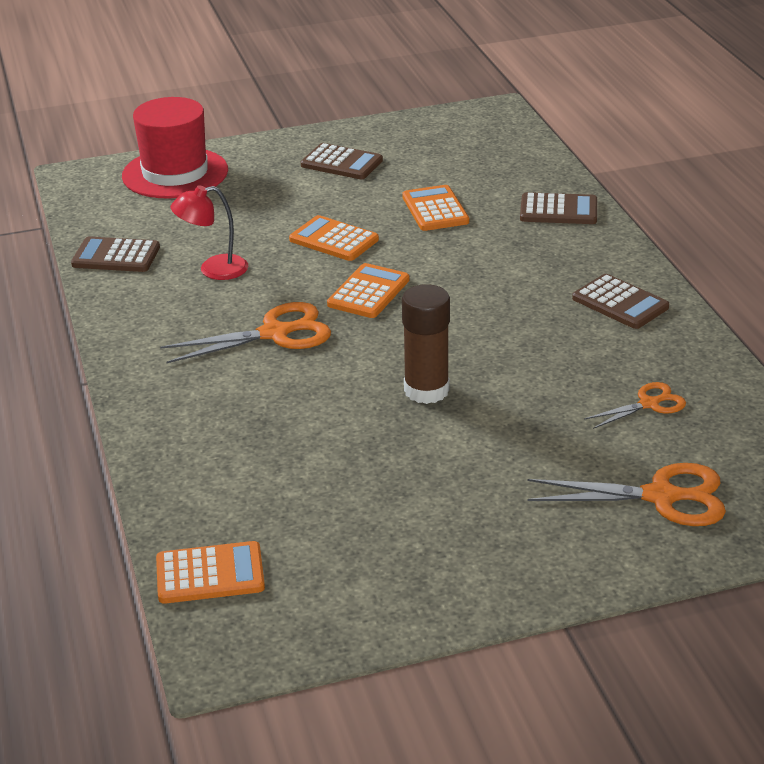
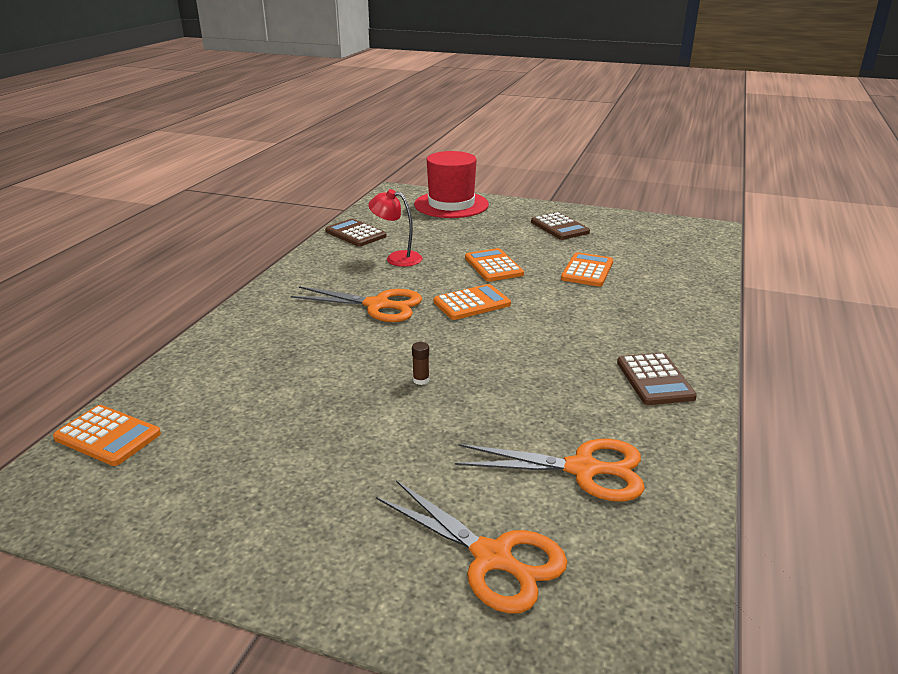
camera: 35 degrees right, 5 degrees down
brown glue stick [402,284,450,404] -> brown glue stick [412,342,429,385], size x0.41
brown calculator [520,192,597,224] -> none
orange scissors [584,382,686,429] -> orange scissors [455,439,645,502], size x1.69

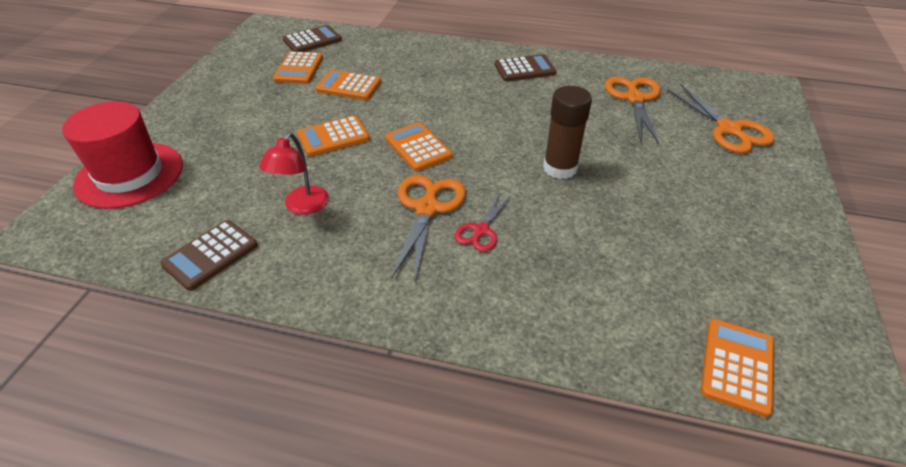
camera: 95 degrees left, 15 degrees up
orange scissors [376,480,567,614] -> orange scissors turned 120 degrees clockwise [667,84,775,153]
brown glue stick [412,342,429,385] -> brown glue stick [543,86,592,179], size x2.46
brown calculator [531,212,590,240] -> brown calculator moved to [283,25,342,52]
none -> orange calculator [273,51,323,84]
none -> red scissors [454,194,512,252]

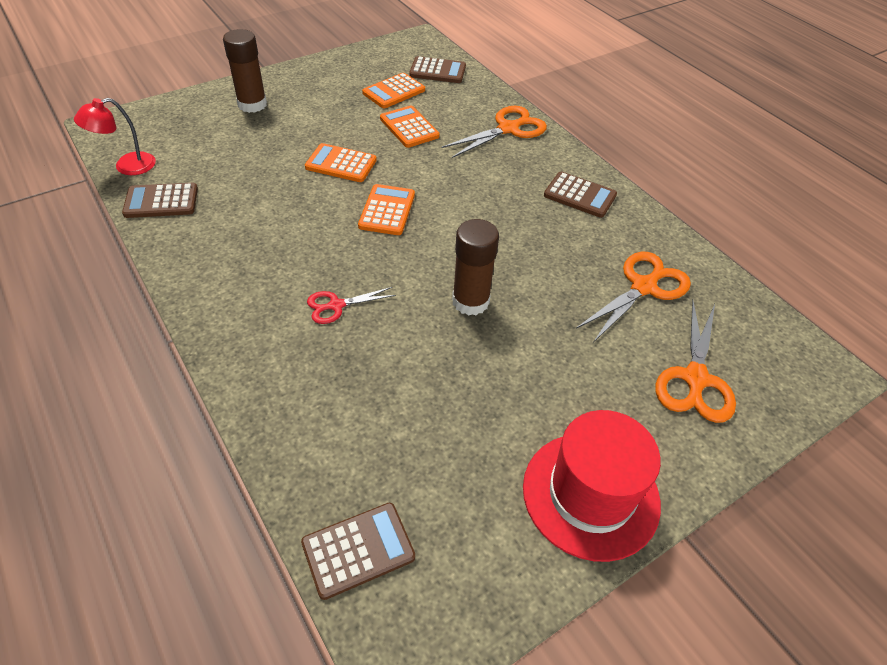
camera: 40 degrees right, 5 degrees up
red hat [62,101,183,209] -> red hat moved to [523,410,661,562]
red lamp [259,132,329,215] -> red lamp moved to [74,98,156,175]
orange scissors [391,175,466,282] -> orange scissors moved to [442,106,547,158]
orange calculator [701,319,774,417] -> brown calculator [301,503,415,600]
none -> brown glue stick [223,29,267,113]

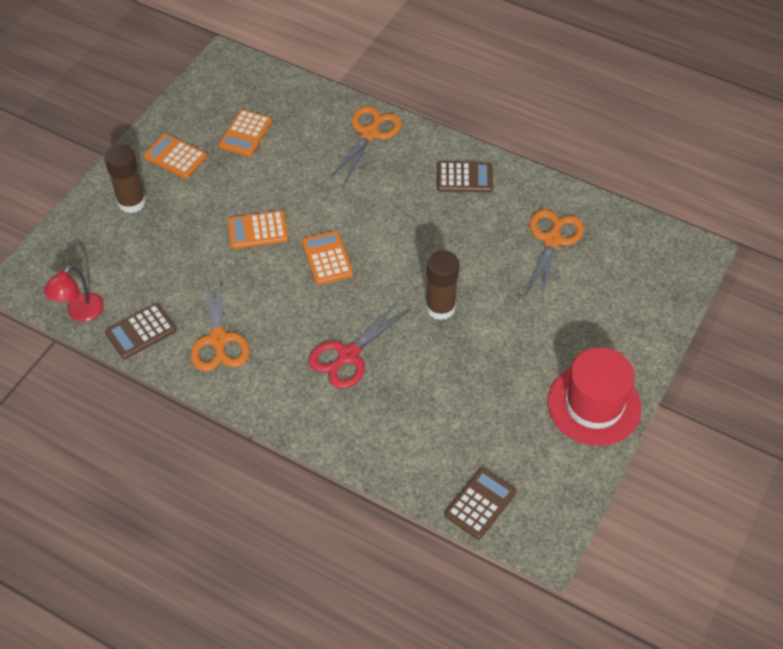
camera: 25 degrees left, 5 degrees up
red scissors [307,287,396,324] -> red scissors [308,300,411,389], size x1.69
orange calculator [380,105,440,148] -> orange calculator moved to [144,134,207,178]
brown calculator [409,56,466,83] -> none
orange scissors [656,300,736,423] -> orange scissors moved to [191,273,250,372]

